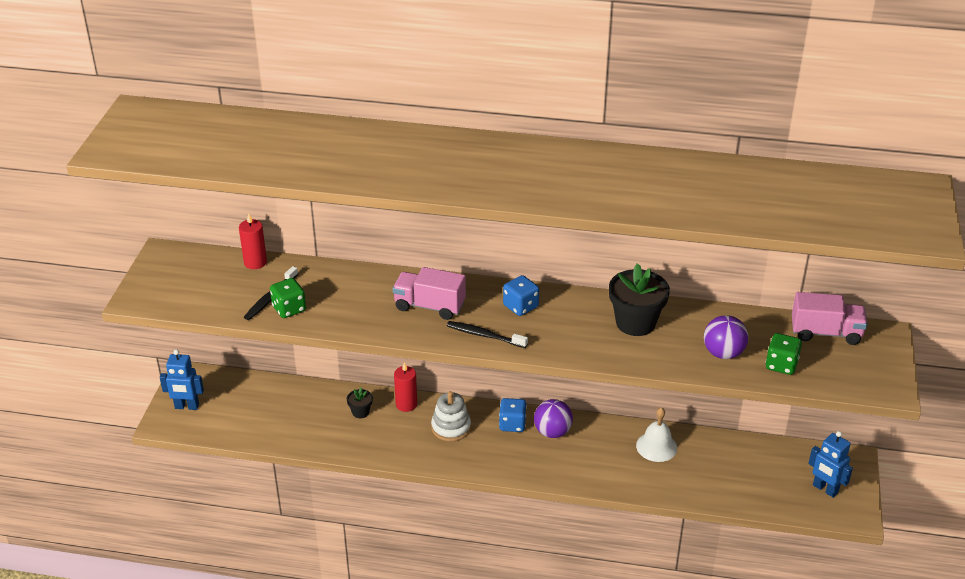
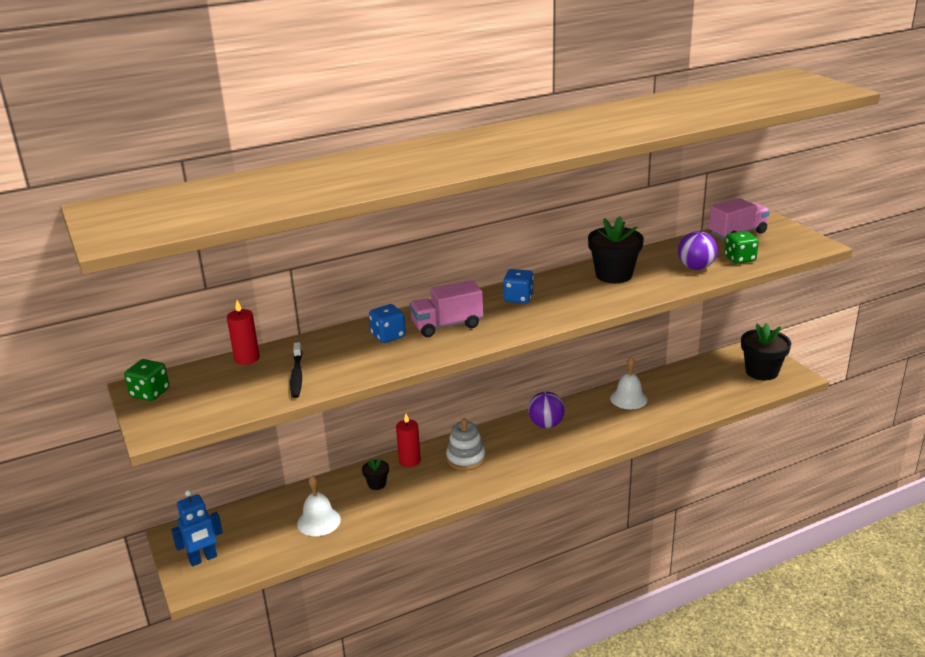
camera: 35 degrees left, 10 degrees down
green dice [270,278,306,318] -> green dice moved to [124,359,169,401]
black toothbrush [447,321,528,348] -> none
blue dice [499,398,527,432] -> blue dice moved to [369,304,406,343]
blue robot [808,431,853,498] -> black flower pot [741,323,791,380]
none -> white bell [297,475,341,536]

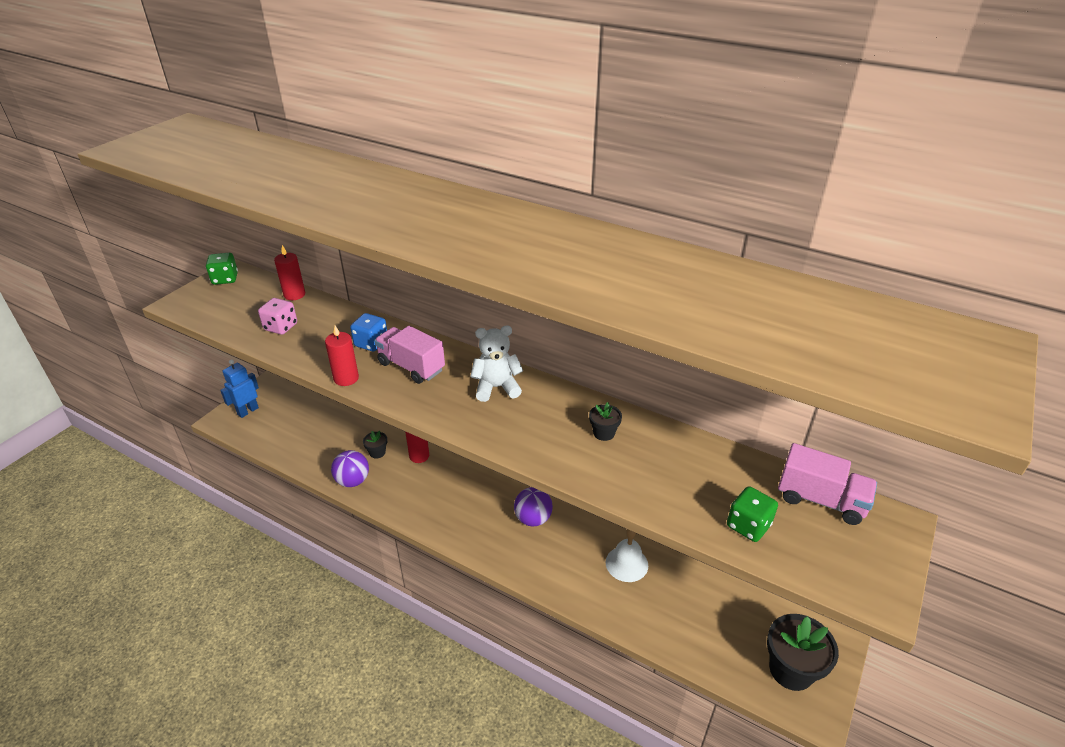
camera: 55 degrees right, 10 degrees up
blue robot [171,490,223,566] -> blue robot turned 105 degrees clockwise [220,359,259,418]
black toothbrush [290,342,302,398] -> pink dice [258,298,297,335]
white bell [297,475,341,536] -> none
white stacking toy [446,418,486,471] -> none
blue dice [503,269,534,303] -> white teddy bear [470,326,523,402]
black flower pot [588,216,644,283] -> black flower pot [589,402,622,441], size x0.49
purple ball [678,231,717,270] -> purple ball moved to [331,450,369,487]
none -> red candle [325,326,359,386]

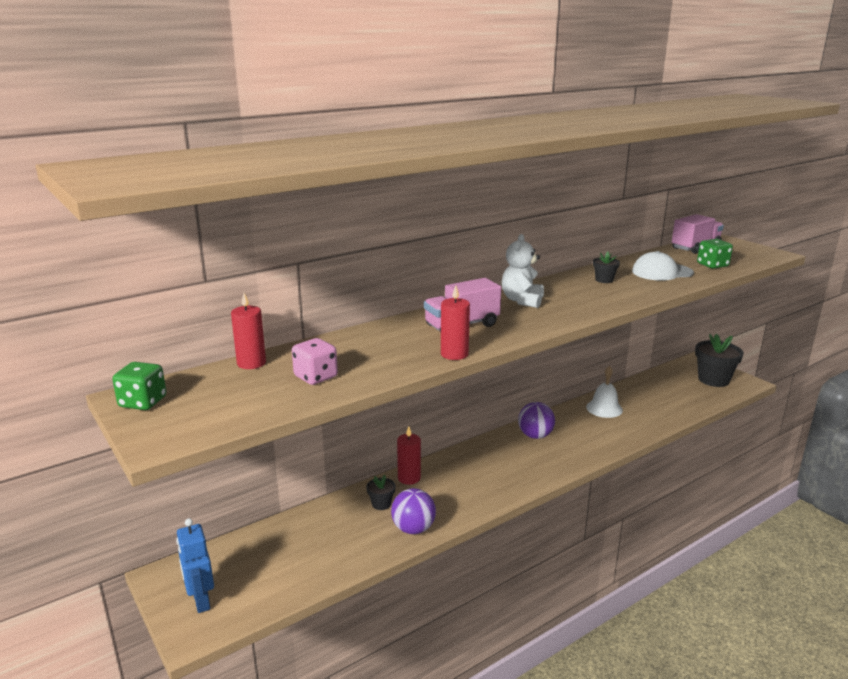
camera: 65 degrees left, 15 degrees down
blue dice [350,313,387,351] -> none
none -> white cap [632,251,694,281]

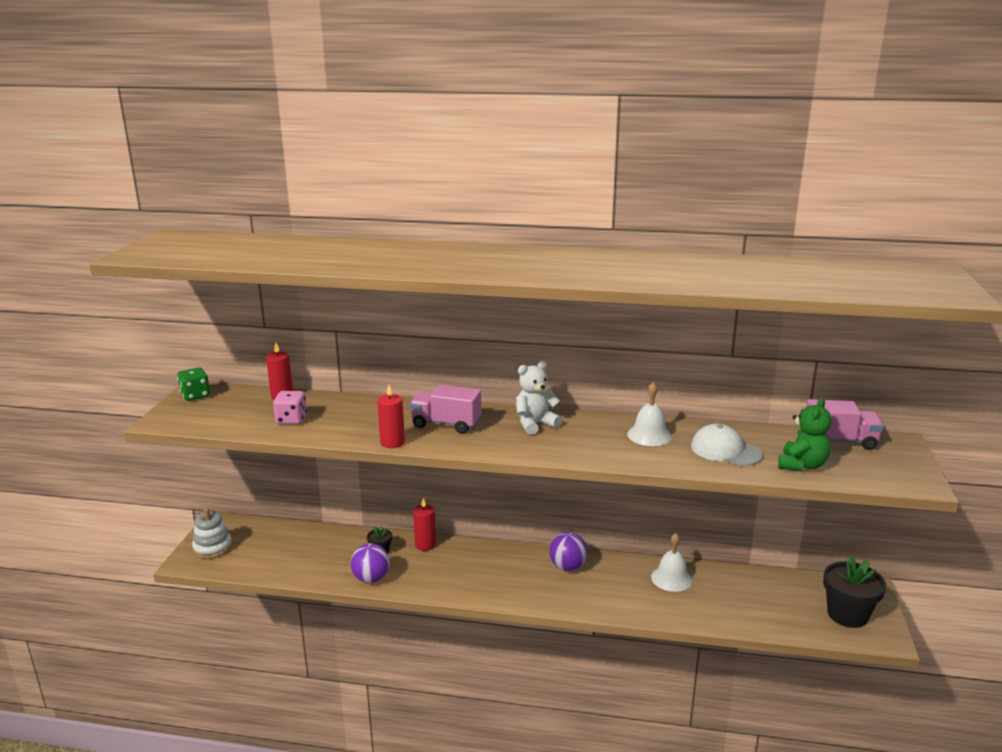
camera: 45 degrees right, 0 degrees up
blue robot [176,518,214,613] -> white stacking toy [192,508,232,559]
black flower pot [593,252,620,283] -> white bell [627,382,672,446]
green dice [697,239,733,269] -> green teddy bear [778,398,832,471]

